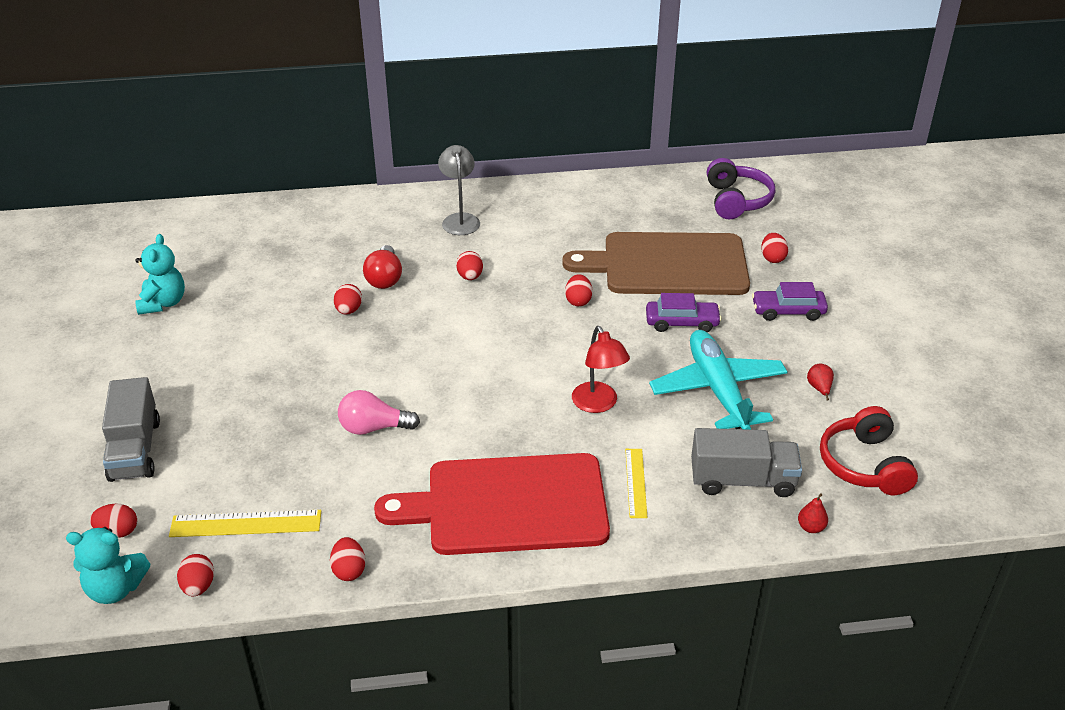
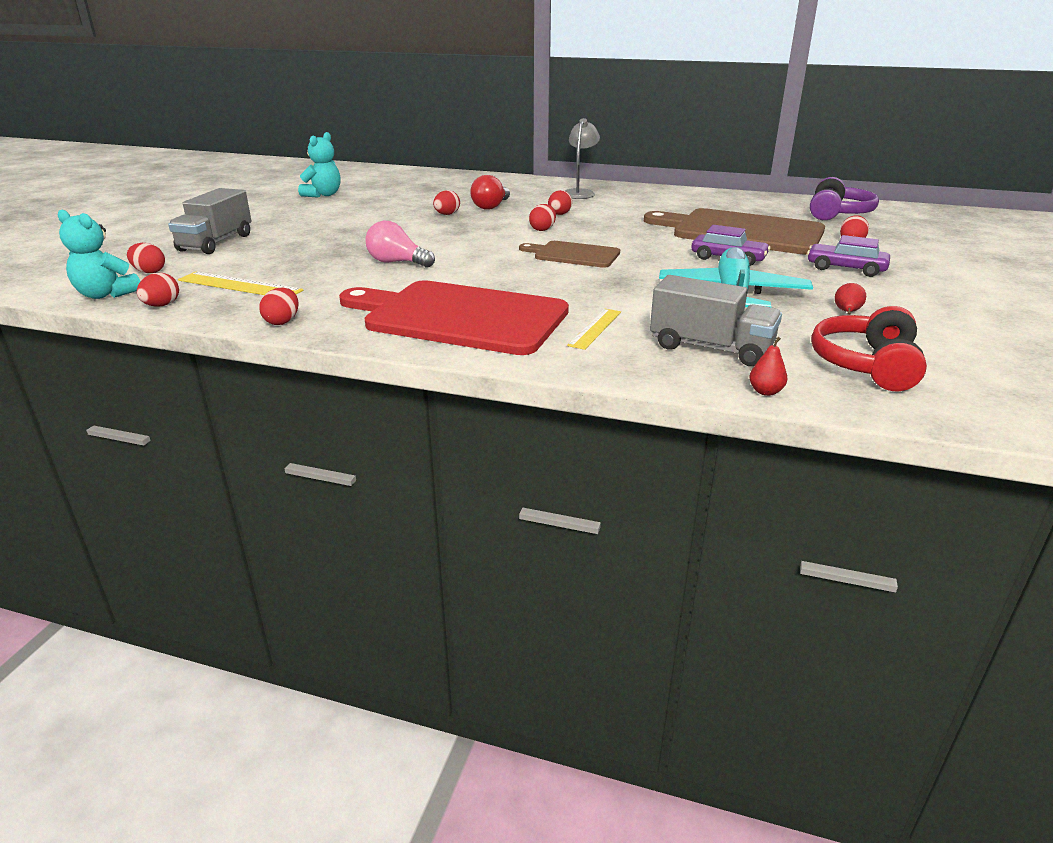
camera: 25 degrees right, 10 degrees down
red egg [565,274,592,306] -> red egg moved to [529,204,556,231]
red lamp [572,326,630,413] -> none
none -> brown cutting board [519,241,620,268]

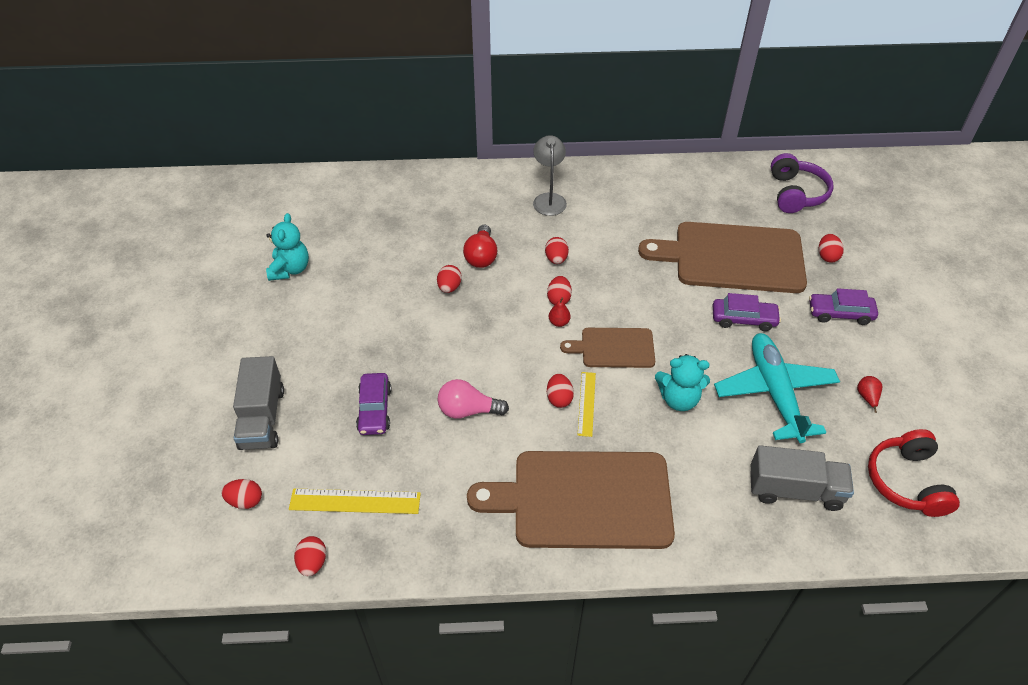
camera: 20 degrees left, 20 degrees up
turquoise teddy bear [58,210,141,299] -> turquoise teddy bear moved to [655,354,710,411]
red egg [259,288,299,325] -> red egg moved to [547,374,574,408]
red cutting board [339,280,569,355] -> brown cutting board [467,451,675,549]
yellow ruler [567,309,621,350] -> yellow ruler moved to [578,372,596,437]
red pear [749,337,788,396] -> red pear moved to [549,298,570,327]
none -> purple car [356,373,391,435]

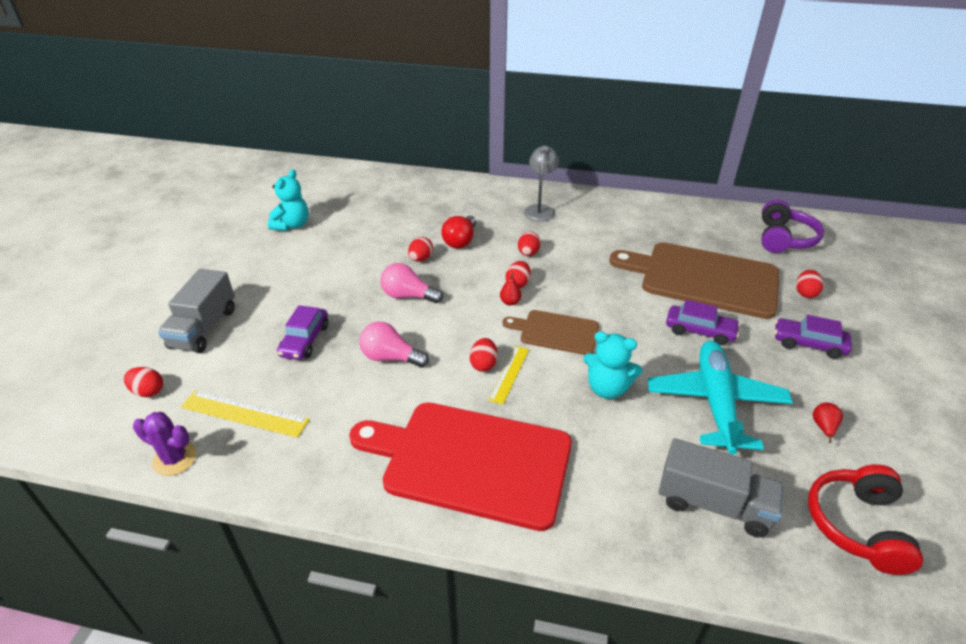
camera: 15 degrees right, 10 degrees down
red egg [294,536,326,576] -> purple cactus [133,412,196,476]
brown cutting board [467,451,675,549] -> red cutting board [349,402,572,531]
none -> pink light bulb [380,263,443,303]

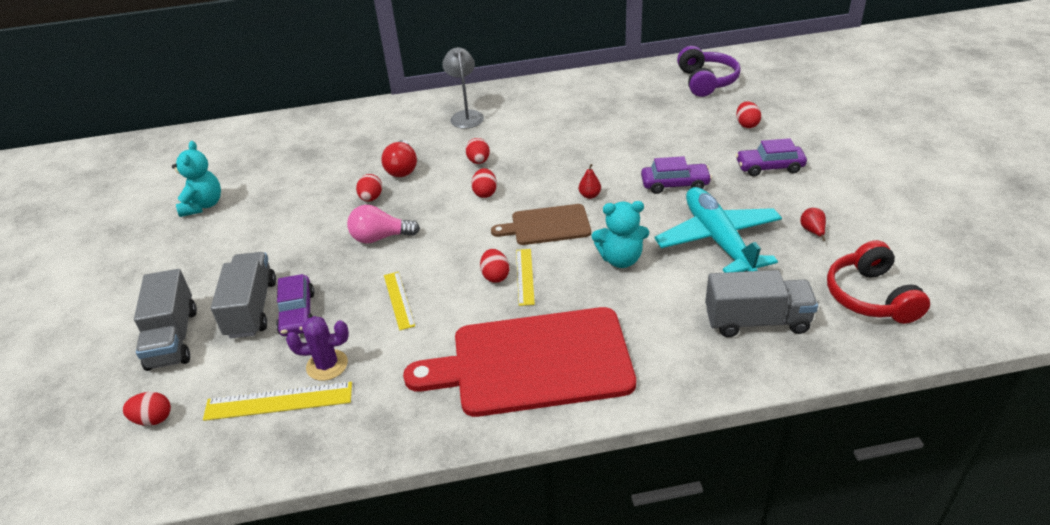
camera: 20 degrees left, 0 degrees up
purple cactus [133,412,196,476] -> purple cactus moved to [286,316,349,381]
pink light bulb [359,322,429,367] -> yellow ruler [384,272,415,330]
red pear [500,273,521,305] -> red pear moved to [579,164,601,199]
brown cutting board [609,242,779,319] -> none
none -> grey truck [211,252,276,338]

